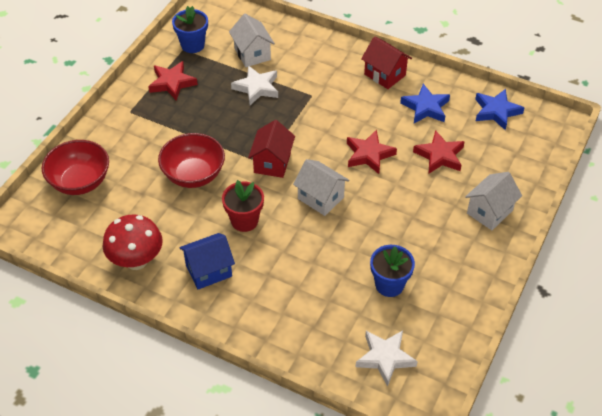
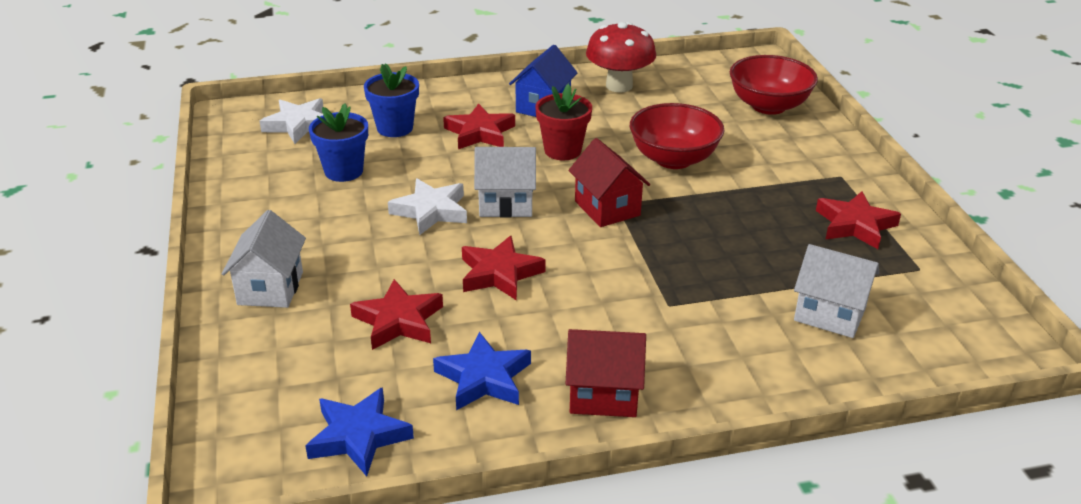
camera: 140 degrees right, 15 degrees down
blue flower pot [172,6,208,53] -> blue flower pot moved to [364,63,419,137]
white star [231,66,278,105] -> white star moved to [388,178,467,235]
none -> red star [443,103,515,149]

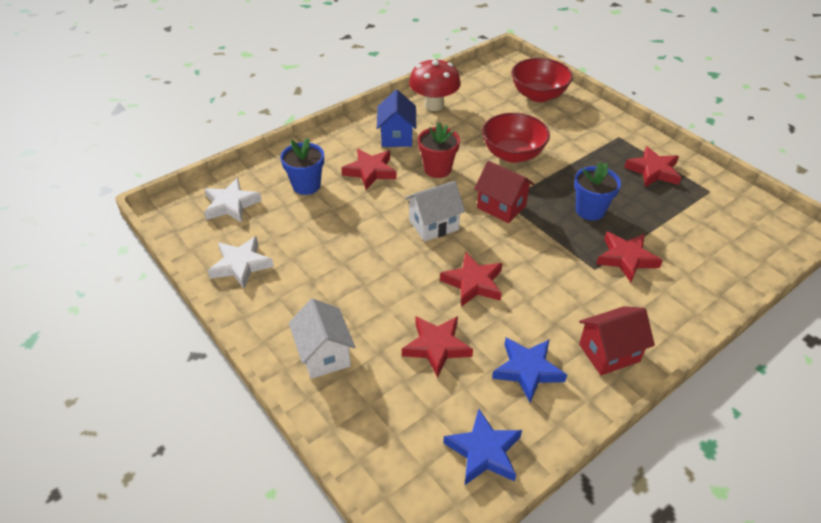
camera: 25 degrees left, 10 degrees up
blue flower pot [309,103,368,182] -> blue flower pot moved to [574,162,621,221]
white star [388,178,467,235] -> white star moved to [208,236,274,289]
white house [794,244,879,338] -> none
none -> red star [596,232,663,282]

